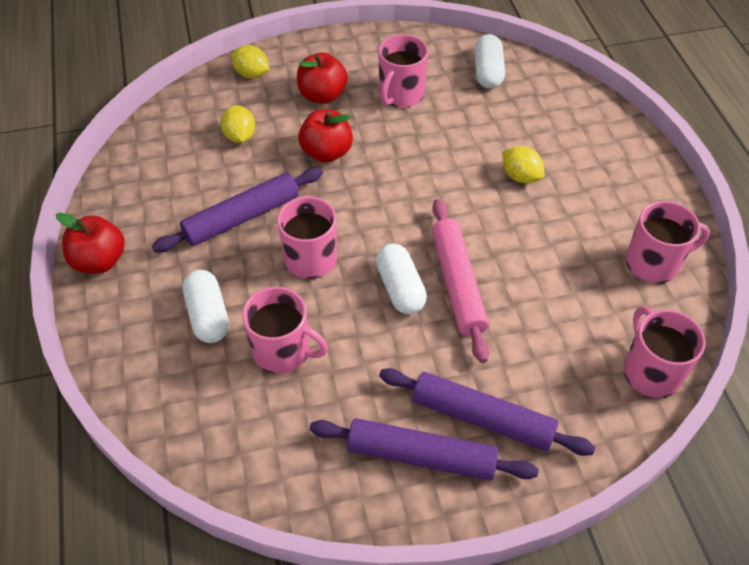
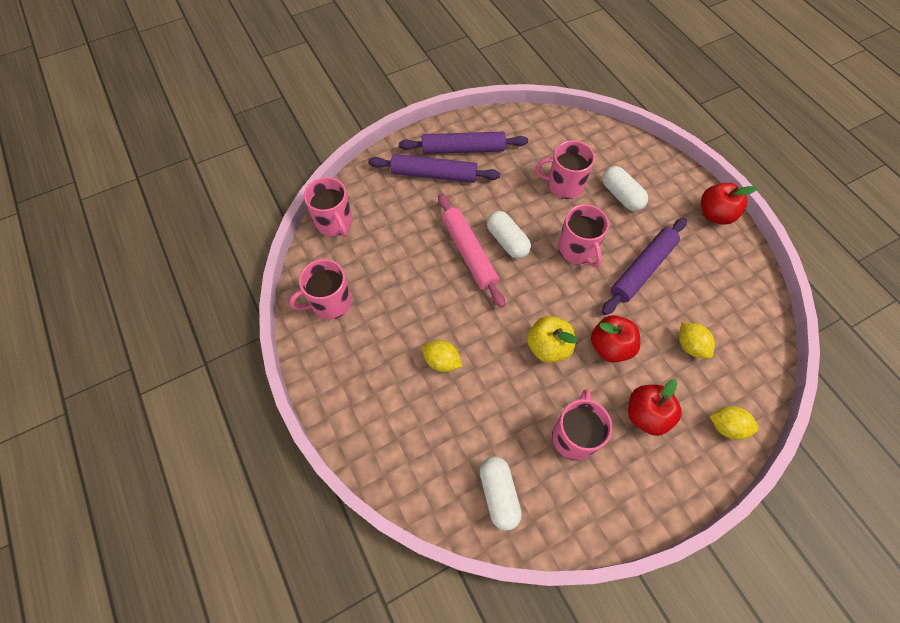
camera: 165 degrees right, 10 degrees up
none -> yellow apple [527,316,578,363]

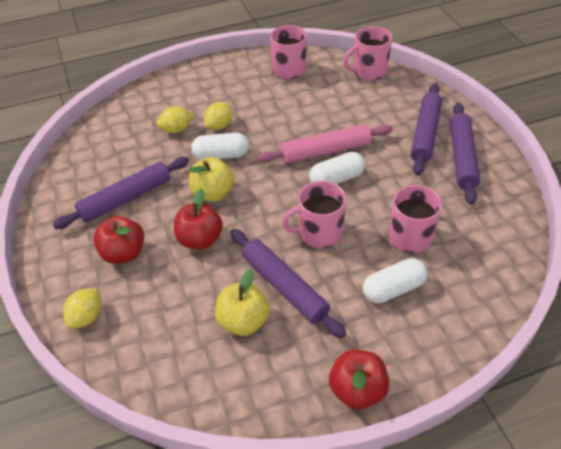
camera: 100 degrees right, 15 degrees down
white capsule [480,456,522,531] -> white capsule moved to [191,133,249,160]
pink mug [552,389,612,460] -> purple rolling pin [52,157,189,229]
yellow lemon [679,322,715,359] -> yellow lemon moved to [157,106,194,133]
none -> yellow apple [215,269,270,336]

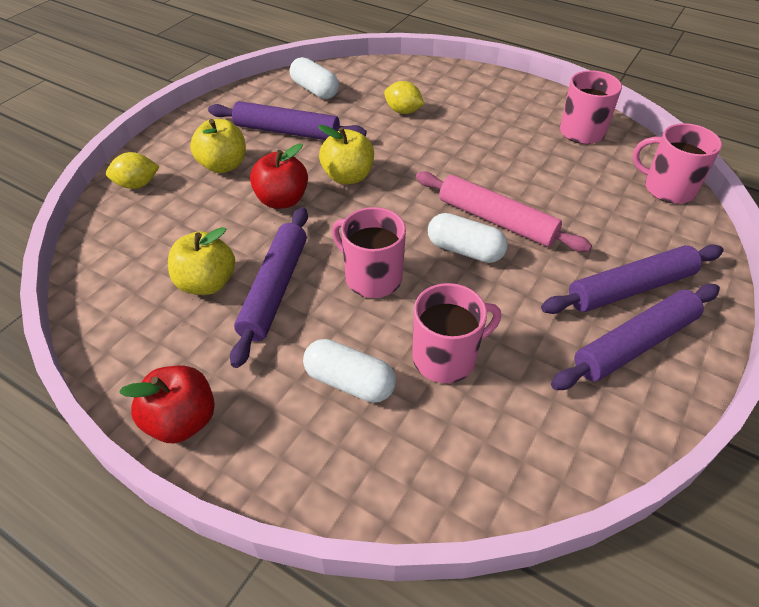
camera: 50 degrees right, 0 degrees up
red apple [93,216,144,264] -> yellow apple [190,119,246,173]
white capsule [191,133,249,160] -> white capsule moved to [290,57,339,99]
yellow lemon [204,102,233,130] -> none

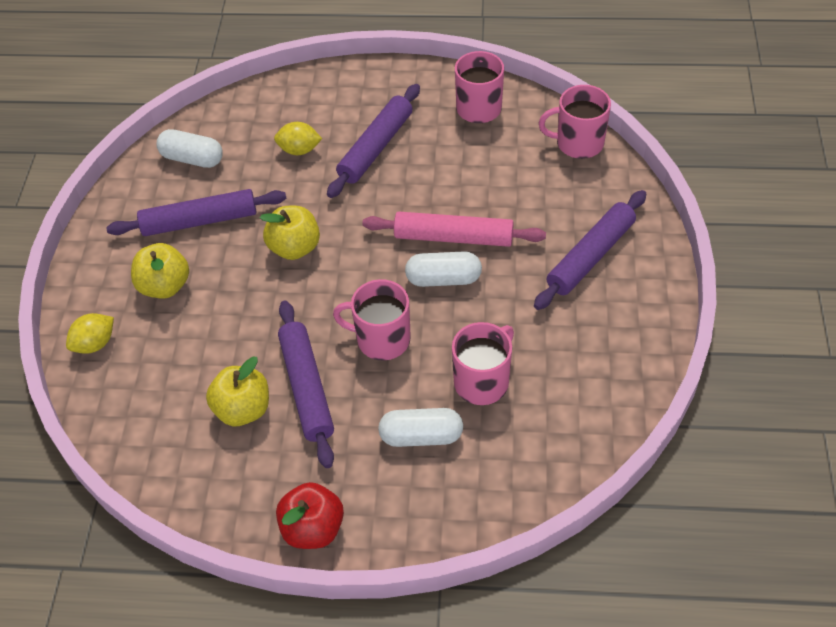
camera: 25 degrees left, 5 degrees up
red apple [250,143,308,209] -> none
purple rolling pin [551,284,720,390] -> purple rolling pin moved to [327,84,420,198]

